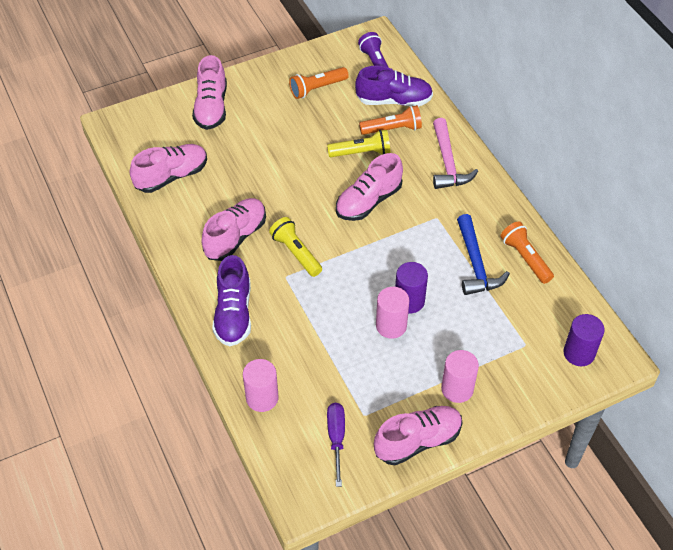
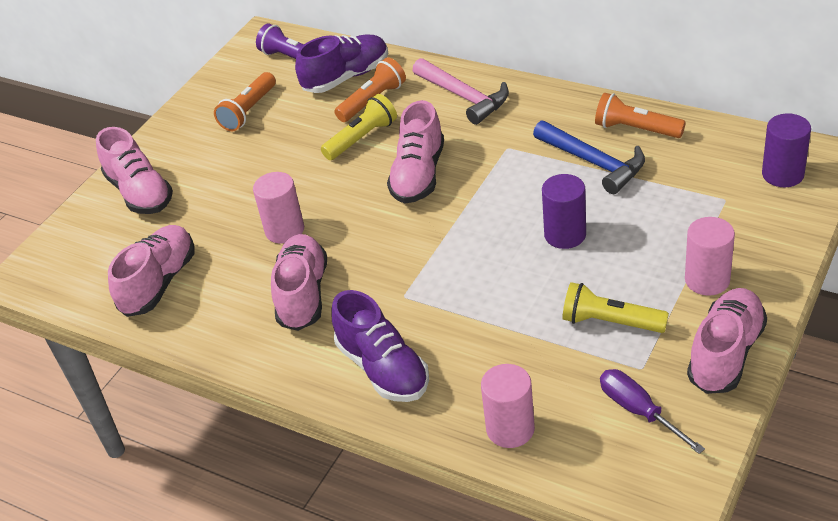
camera: 30 degrees left, 10 degrees down
yellow flashlight [269,217,322,277] -> yellow flashlight moved to [562,282,669,333]
pink cylinder [376,287,409,339] -> pink cylinder moved to [253,172,304,244]

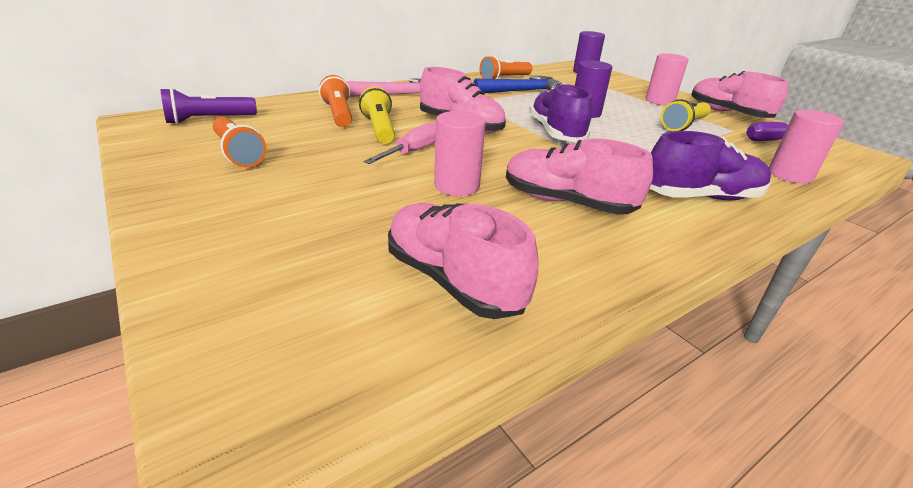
camera: 70 degrees left, 10 degrees down
pink shoe [96,127,173,214] -> none
purple shoe [295,35,388,93] -> purple shoe moved to [529,83,593,142]
none -> pink screwdriver [364,122,436,164]

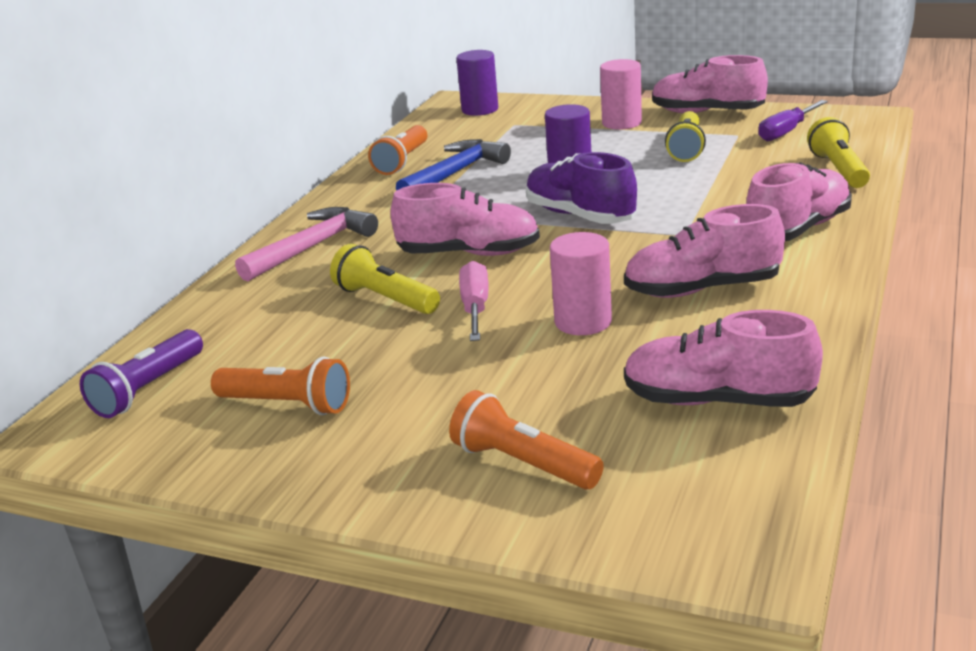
camera: 30 degrees left, 5 degrees down
orange flashlight [319,75,352,127] -> orange flashlight moved to [449,390,604,490]
purple shoe [650,131,771,200] -> pink shoe [746,162,852,241]
pink cylinder [769,110,844,183] -> yellow flashlight [807,117,870,188]

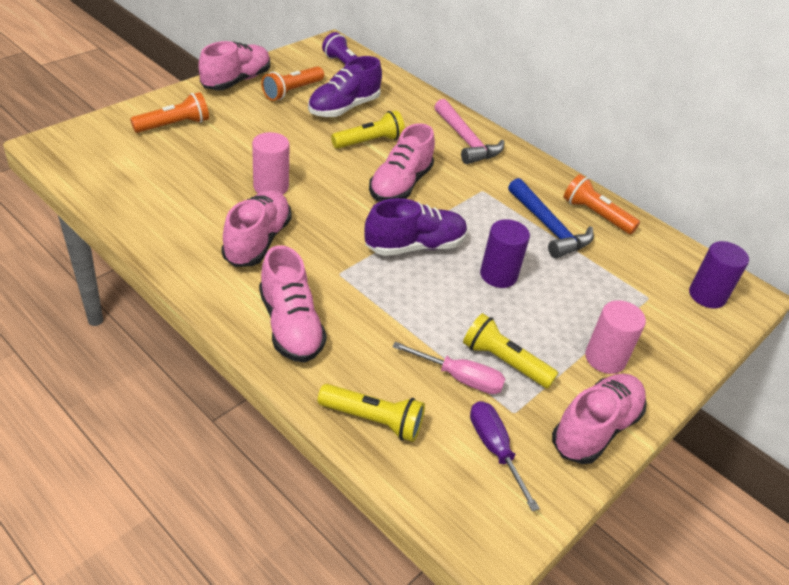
camera: 105 degrees right, 15 degrees up
pink screwdriver [459,261,489,341] -> pink screwdriver moved to [392,342,505,394]
pink shoe [624,310,823,407] -> pink shoe moved to [198,41,270,90]
none -> purple shoe [308,56,382,117]

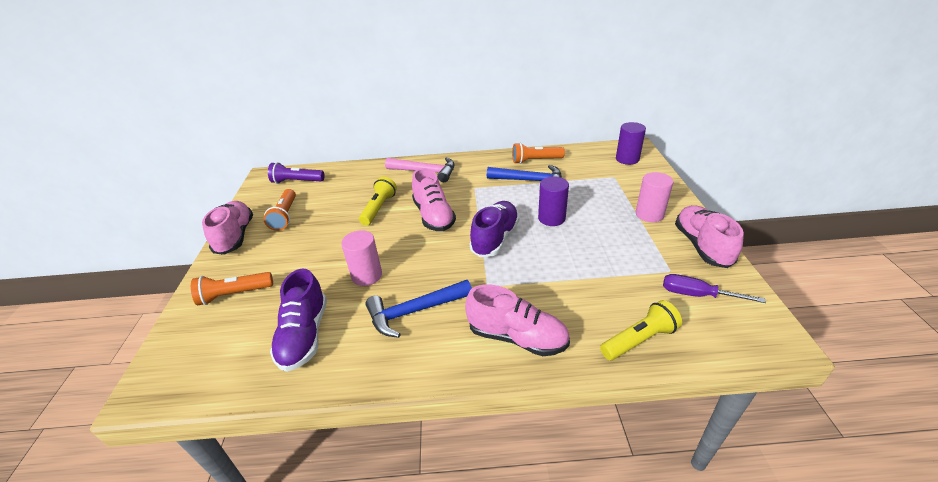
camera: 40 degrees left, 5 degrees down
orange flashlight [130,92,209,133] -> orange flashlight turned 120 degrees counterclockwise [191,272,273,305]
pink shoe [221,190,292,267] -> blue hammer [365,280,472,338]
purple shoe [308,56,382,117] -> purple shoe moved to [270,269,327,372]
pink screwdriver [392,342,505,394] -> none
yellow flashlight [463,313,558,388] -> none

